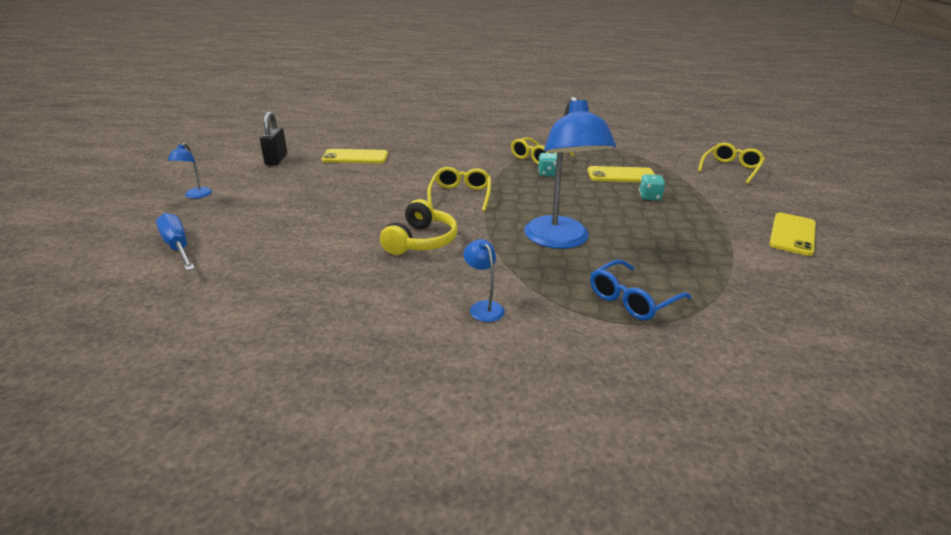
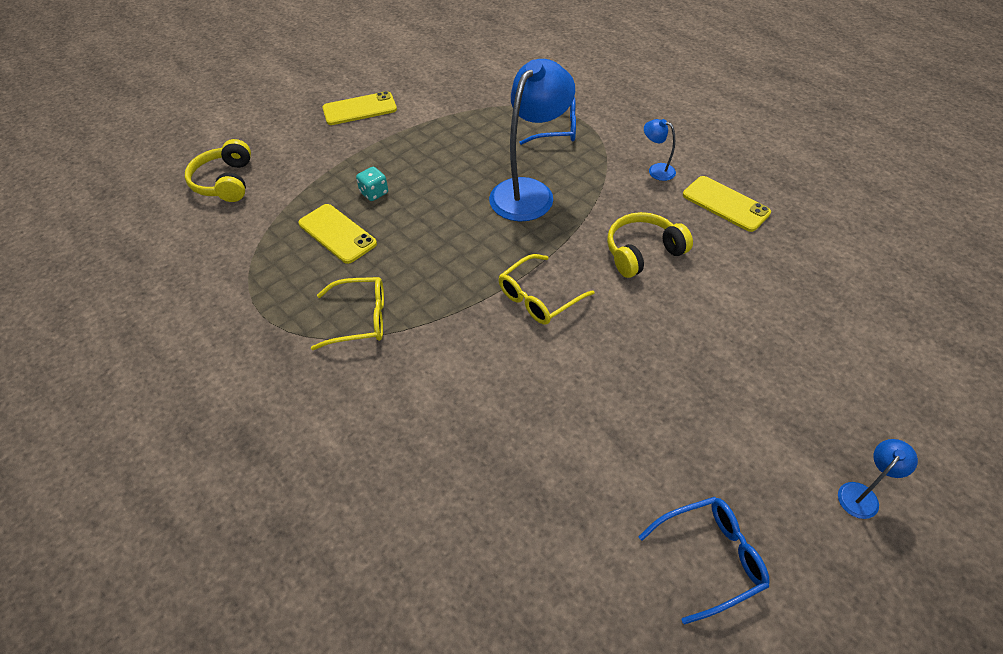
camera: 135 degrees left, 20 degrees up
blue screwdriver [156,213,195,271] -> none
black padlock [260,112,287,165] -> blue glasses [638,497,770,625]
yellow phone [321,149,388,164] -> yellow phone moved to [683,176,771,232]
blue lamp [463,239,505,322] -> blue lamp turned 105 degrees clockwise [644,119,676,181]
turquoise dice [538,153,557,177] -> none
yellow glasses [698,143,765,184] -> yellow headphones [185,139,251,202]

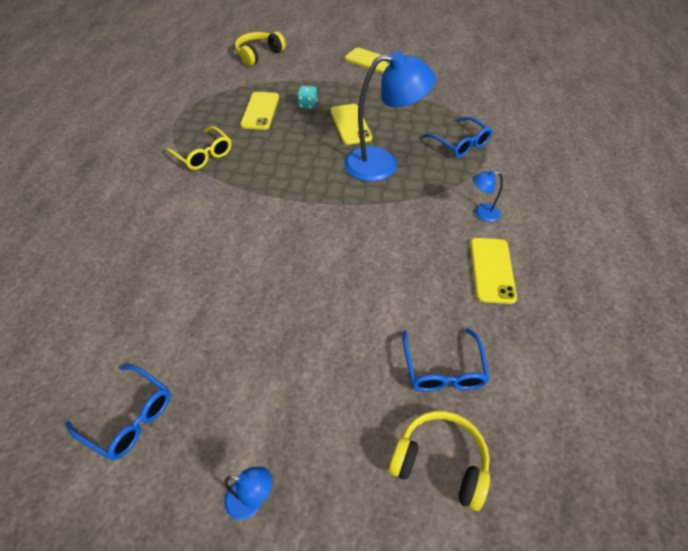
camera: 50 degrees right, 0 degrees up
yellow glasses [499,254,594,325] -> none
yellow headphones [607,212,693,278] -> yellow headphones moved to [388,411,490,511]
blue lamp [644,119,676,181] -> blue lamp turned 90 degrees counterclockwise [473,170,503,222]
none -> yellow phone [330,104,372,145]
none -> blue glasses [403,328,490,392]

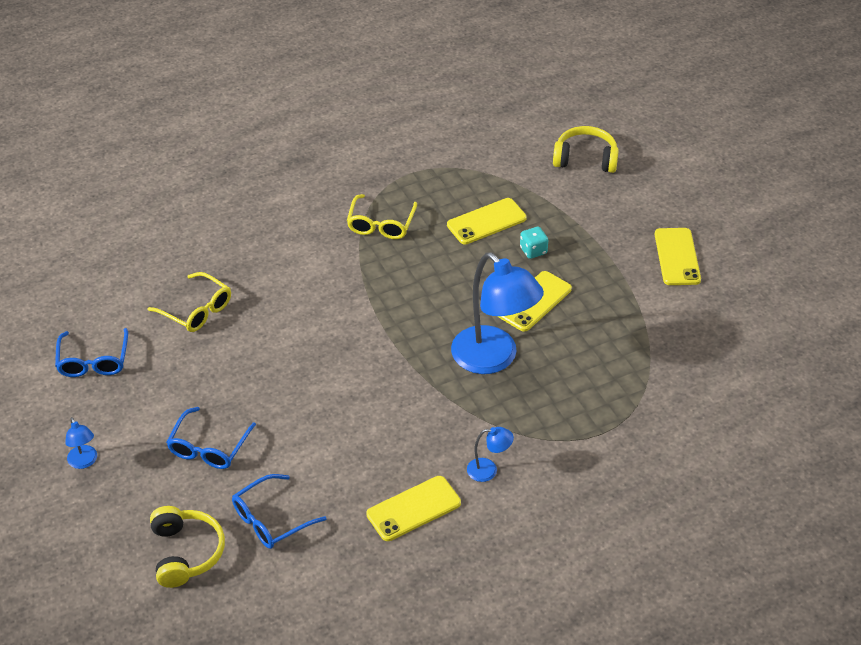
camera: 55 degrees right, 5 degrees down
blue glasses [423,116,492,158] -> blue glasses moved to [166,407,256,469]
blue lamp [473,170,503,222] -> blue lamp turned 135 degrees clockwise [467,427,514,482]
none -> yellow glasses [148,272,231,332]

